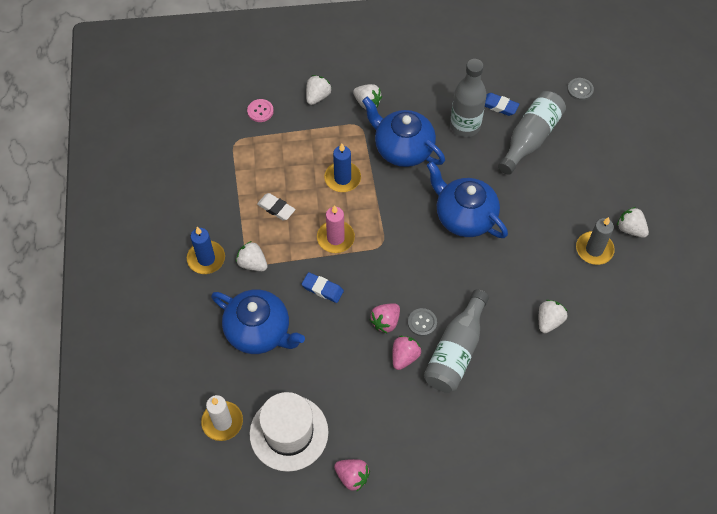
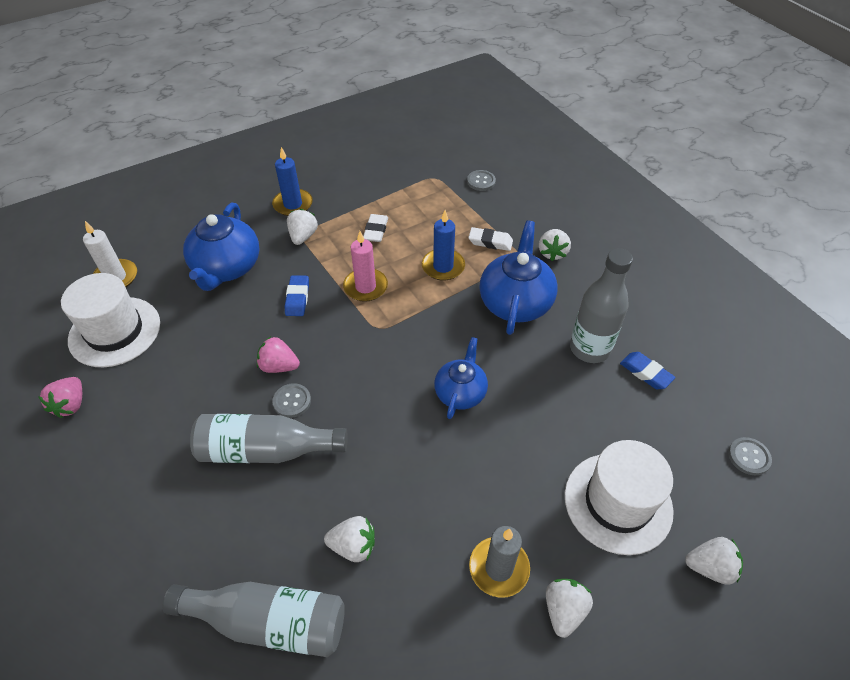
camera: 65 degrees right, 10 degrees down
pink button [247,99,274,122] -> grey button [467,170,496,191]
white strawberry [306,75,332,105] -> white strawberry moved to [685,537,743,585]
pink strawberry [392,336,422,370] -> none
blue teapot [426,161,508,238] -> blue teapot [434,337,488,419], size x0.63
blue eraser [485,93,519,116] -> blue eraser turned 45 degrees counterclockwise [620,352,676,389]
grey bottle [498,91,566,175] -> grey bottle moved to [163,582,345,657]
none -> white eraser [468,227,513,251]
none -> white hat [565,440,674,555]

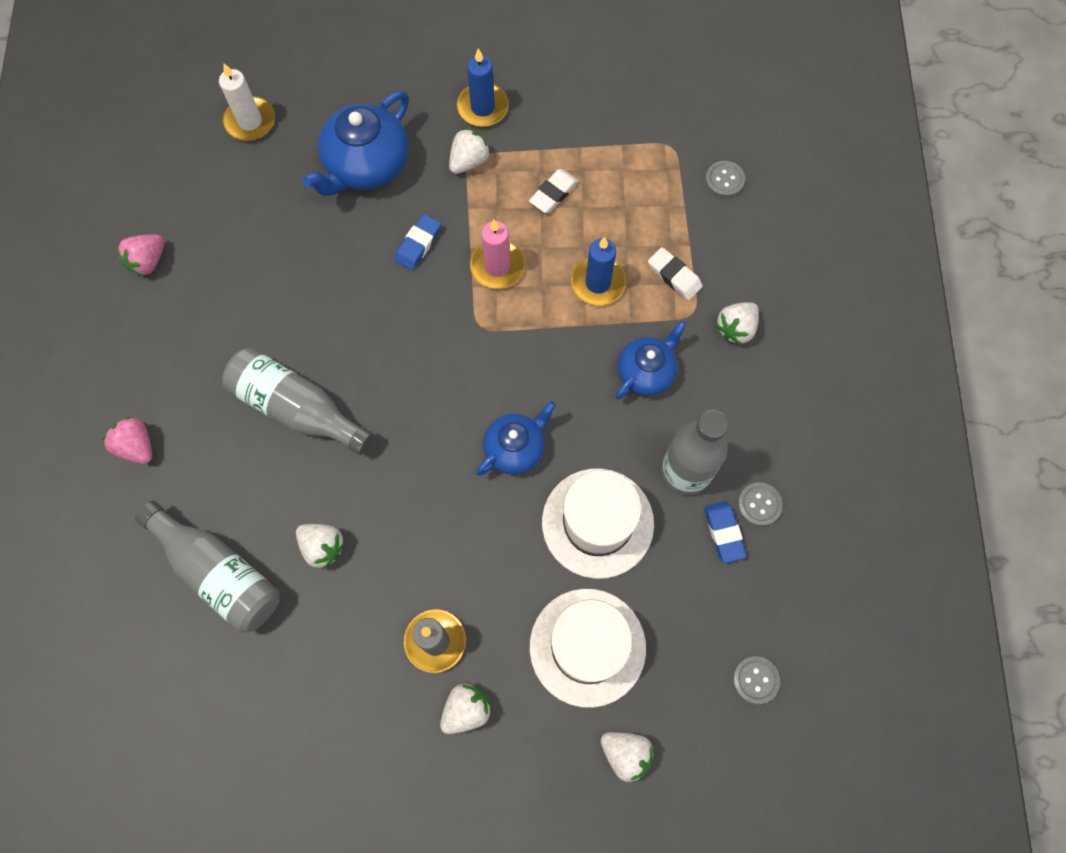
camera: 30 degrees right, 20 degrees up
white hat [61,273,160,367] -> white hat moved to [542,469,654,579]
pink strawberry [257,336,300,373] -> pink strawberry moved to [102,417,152,464]
grey button [272,383,311,418] -> grey button moved to [738,482,783,526]
blue teapot [480,221,558,335] -> blue teapot [615,321,686,400], size x0.63

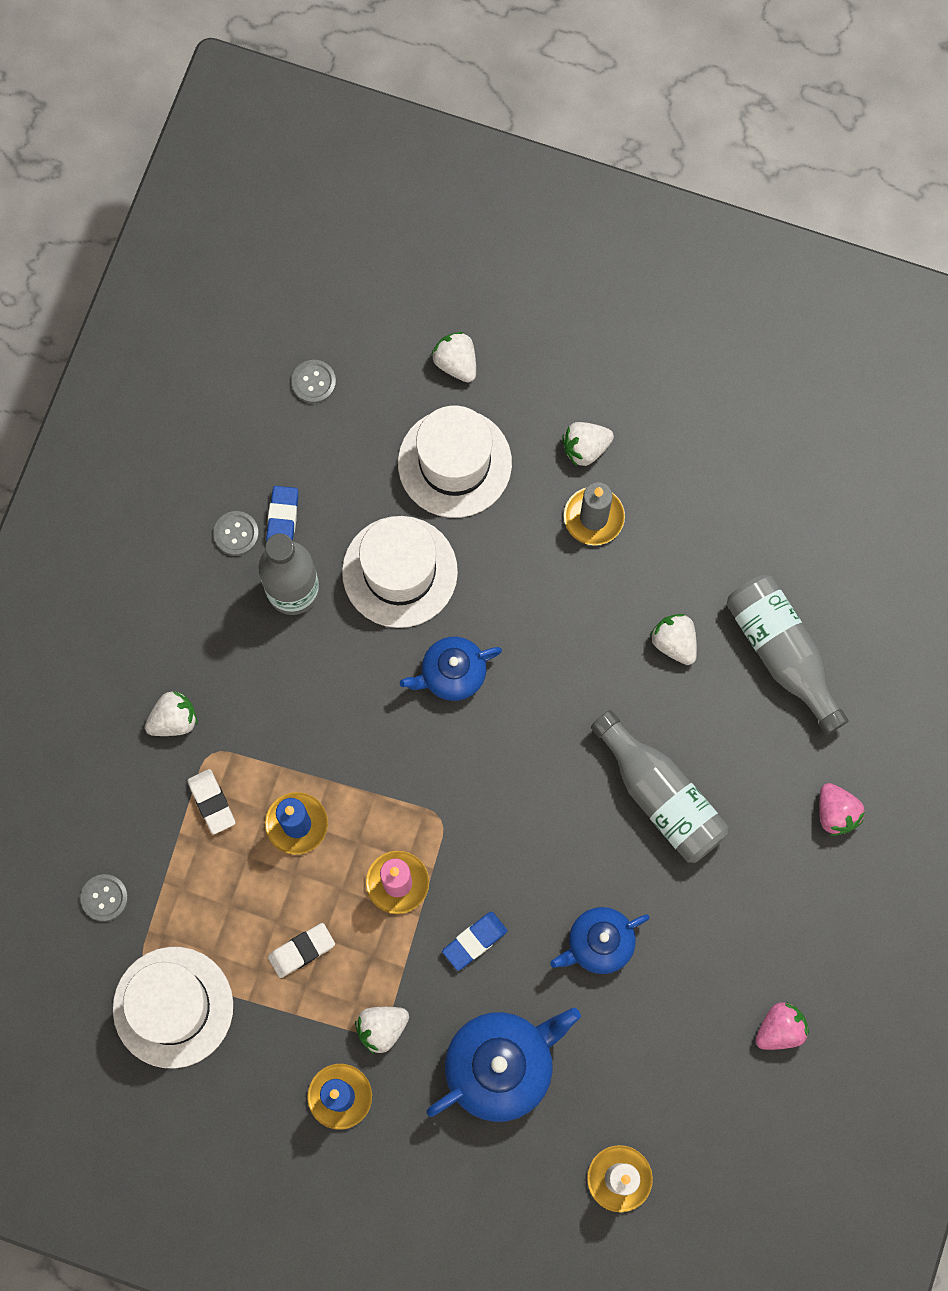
camera: 160 degrees left, 5 degrees up
blue teapot [615,321,686,400] -> blue teapot moved to [550,907,650,974]
none -> white hat [113,947,233,1068]

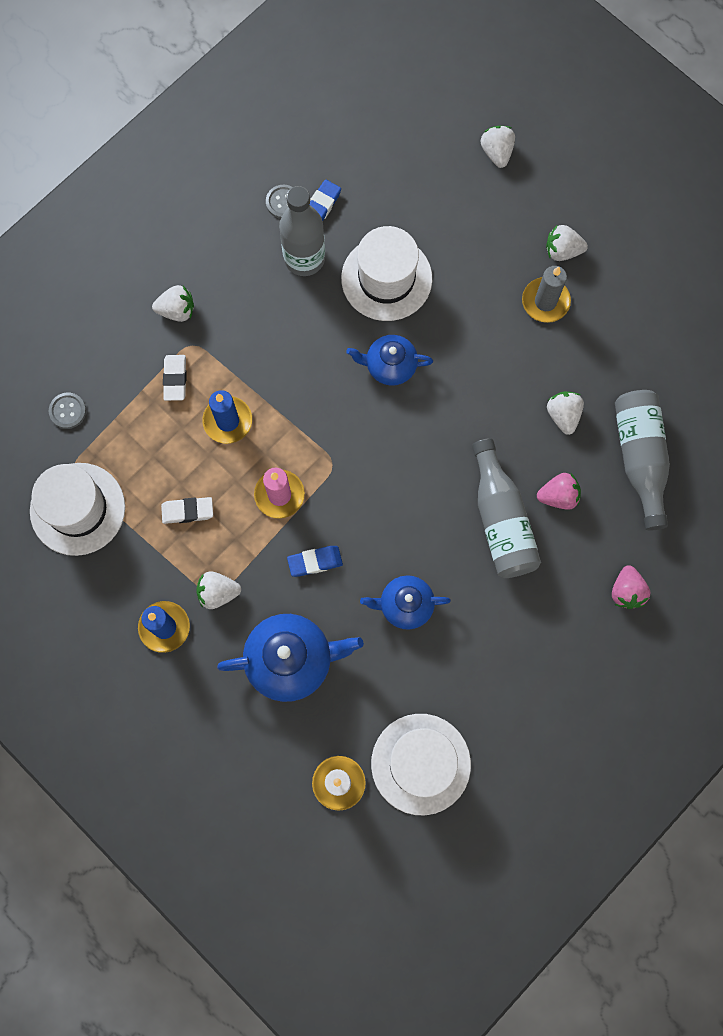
camera: 25 degrees right, 0 degrees up
grey button [291,360,336,404] -> none
white hat [398,406,512,518] -> white hat moved to [371,714,471,815]
pink strawberry [755,1002,809,1050] -> pink strawberry moved to [537,473,581,510]

